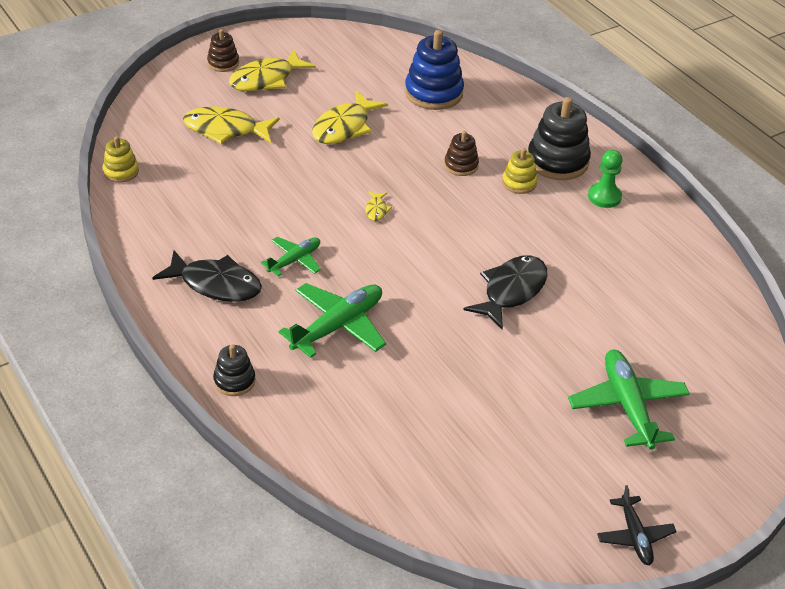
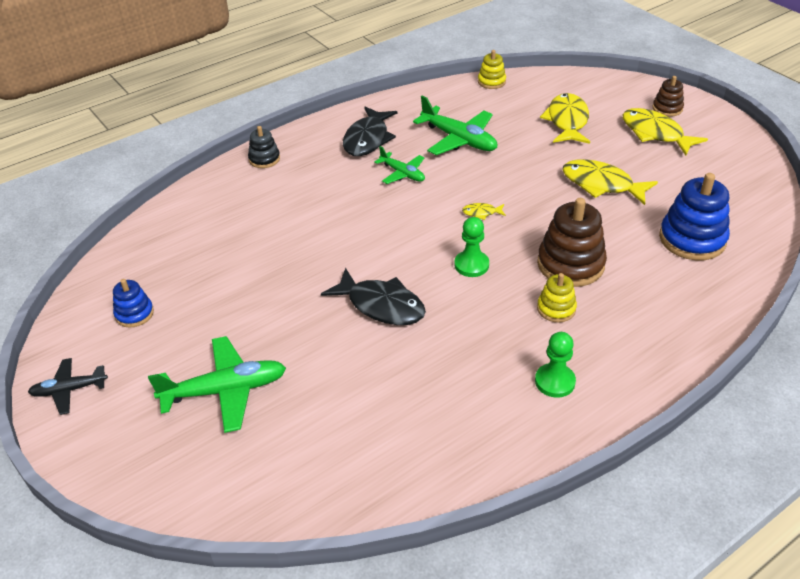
camera: 90 degrees right, 0 degrees up
green plane [279,283,386,358] -> green plane moved to [413,96,497,155]
brown stacking toy [444,131,479,176] -> brown stacking toy [537,198,607,287], size x1.82
black stacking toy [528,97,591,180] -> none
none -> blue stacking toy [113,279,154,328]
none -> green pawn [454,217,489,277]

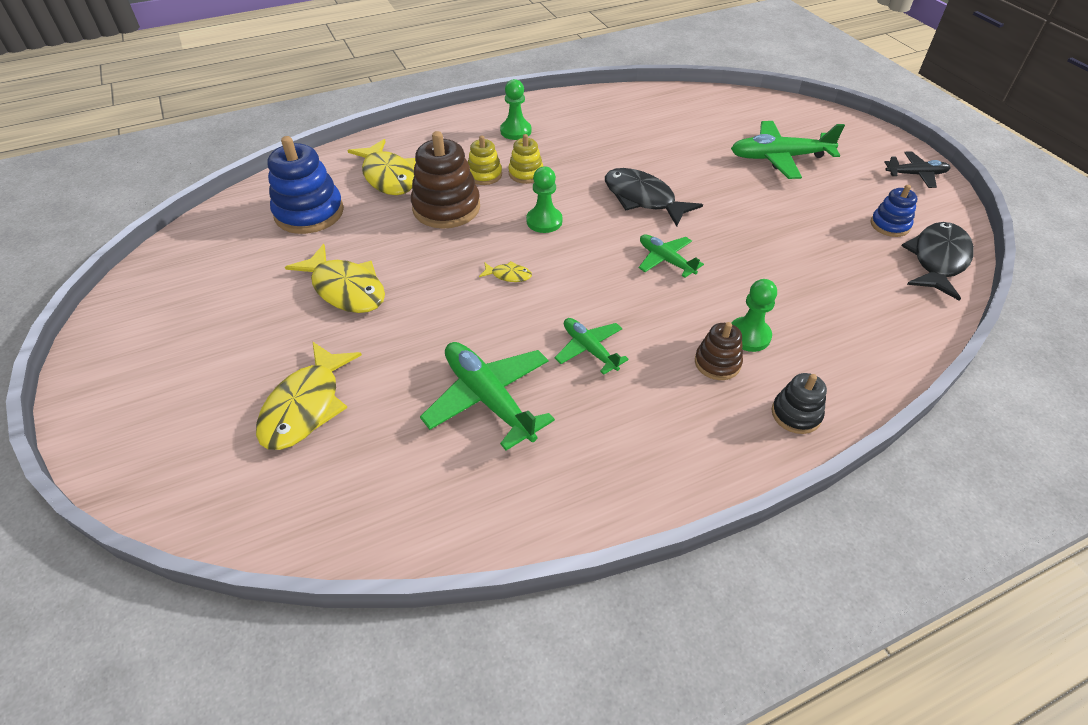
camera: 170 degrees left, 5 degrees up
black fish [343,107,397,156] -> black fish moved to [902,222,974,301]
yellow stacking toy [478,50,506,89] -> yellow stacking toy moved to [508,134,543,184]
yellow fish [622,108,708,155] -> yellow fish moved to [347,139,416,195]
brown stacking toy [652,76,684,117] -> brown stacking toy moved to [695,322,743,380]
none -> green plane [639,234,704,278]
none -> green pawn [731,279,777,352]

